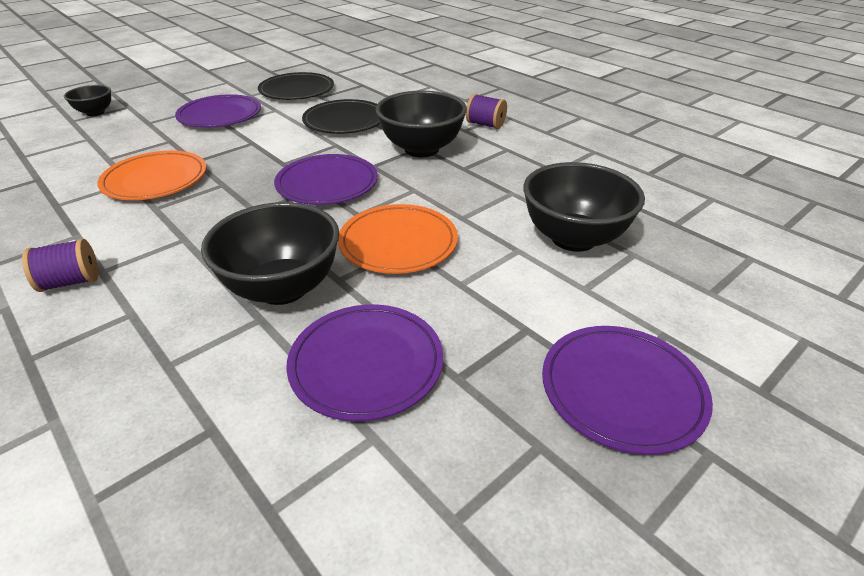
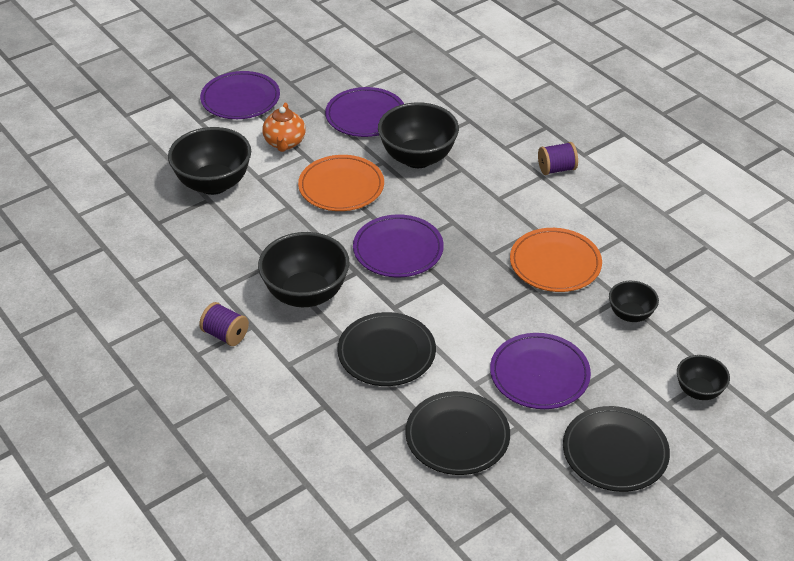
camera: 175 degrees left, 5 degrees up
none -> orange teapot [262,103,306,152]
none -> black plate [563,406,670,492]
none -> black bowl [609,281,659,322]

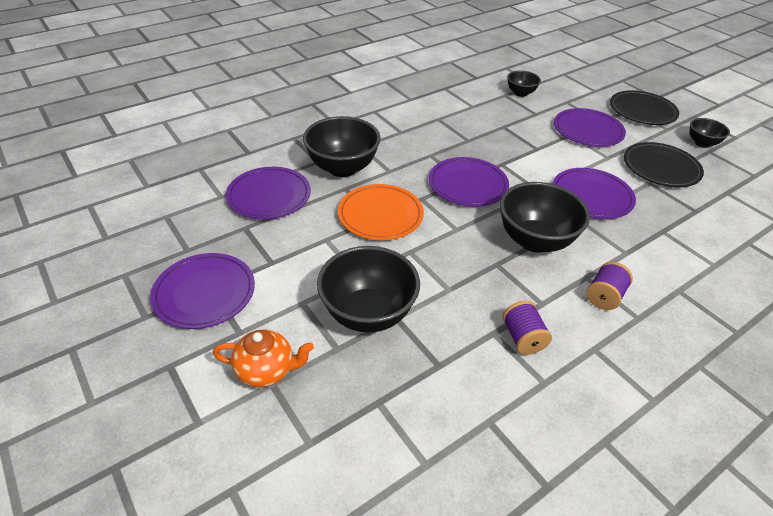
camera: 90 degrees left, 0 degrees up
orange teapot [262,103,306,152] -> orange teapot moved to [213,330,314,387]
black plate [337,312,436,386] -> purple plate [553,168,636,219]
orange plate [510,228,602,292] -> none
purple spool [538,142,578,175] -> purple spool moved to [502,301,552,355]
black bowl [677,355,730,400] -> black bowl moved to [690,118,730,148]

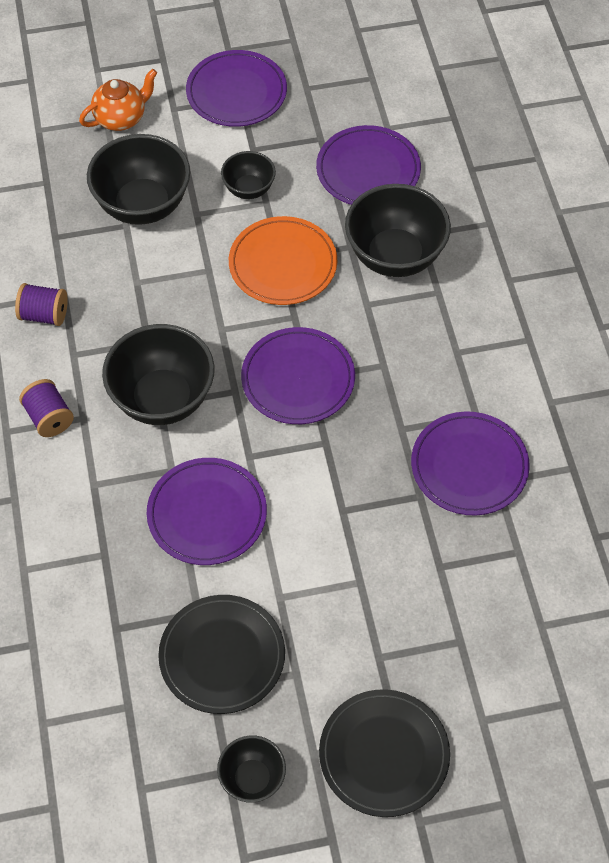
camera: 115 degrees right, 15 degrees up
orange teapot [213,330,314,387] -> orange teapot turned 150 degrees counterclockwise [79,69,157,131]
black bowl [507,70,541,97] -> black bowl moved to [221,151,276,199]
purple plate [554,108,626,147] -> purple plate moved to [411,412,530,515]

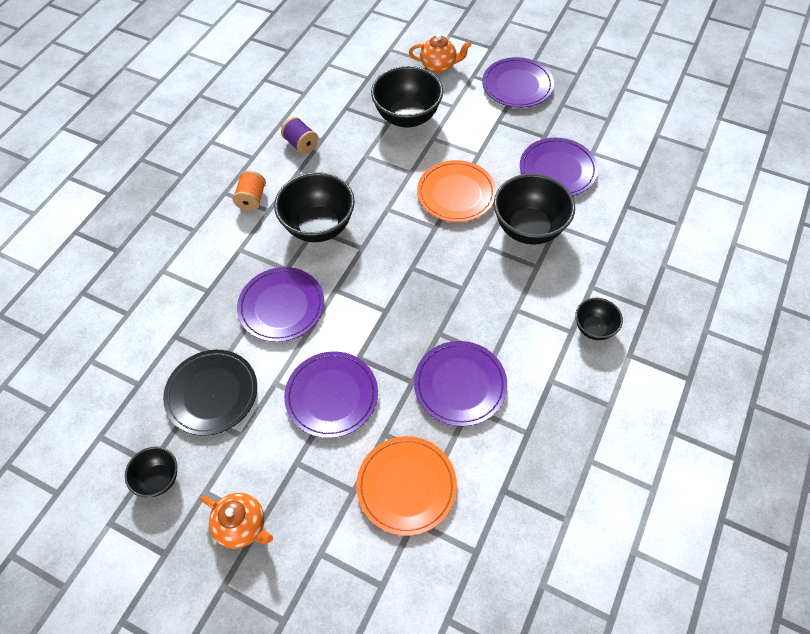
camera: 40 degrees right, 0 degrees up
purple spool [19,379,74,437] -> orange spool [233,171,266,211]
black bowl [221,151,276,199] -> black bowl moved to [575,298,623,340]
purple plate [241,327,355,424] -> purple plate moved to [284,351,378,438]
black plate [319,689,450,817] -> orange teapot [201,493,273,549]
none -> orange plate [356,436,457,536]

